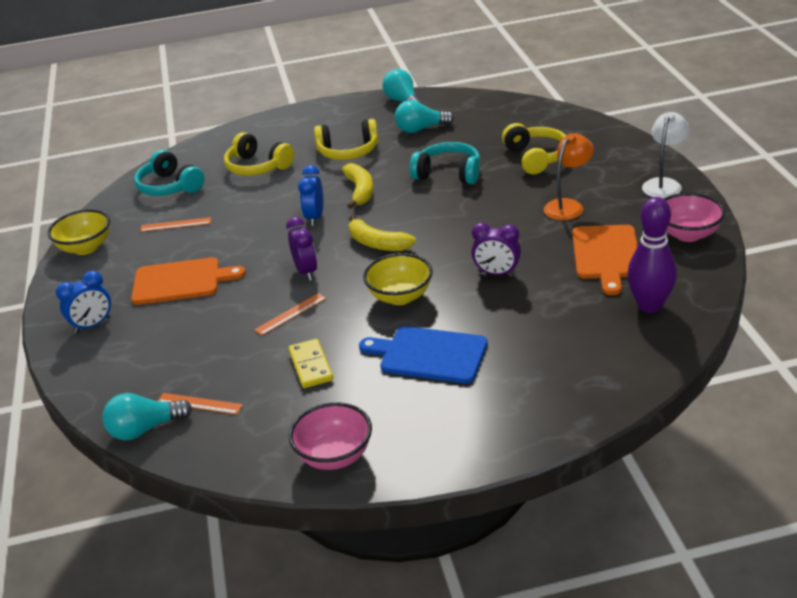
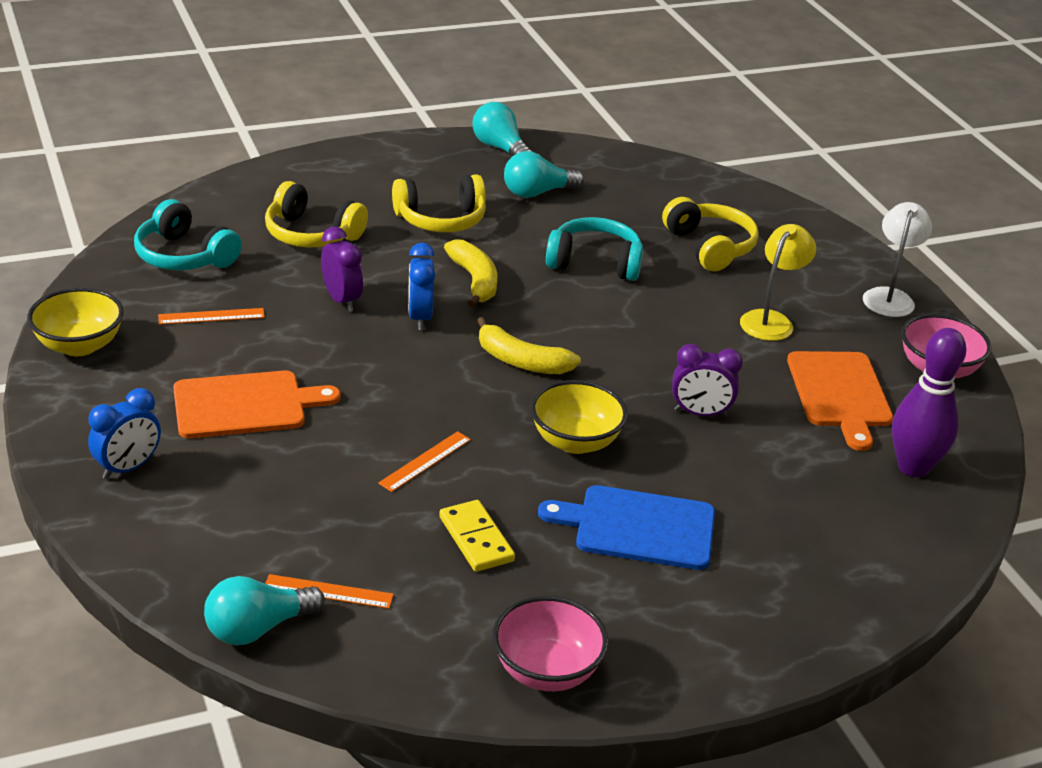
camera: 15 degrees left, 0 degrees up
purple clock [286,217,317,281] -> purple clock moved to [321,227,363,312]
orange lamp [544,133,594,220] -> yellow lamp [740,224,816,341]

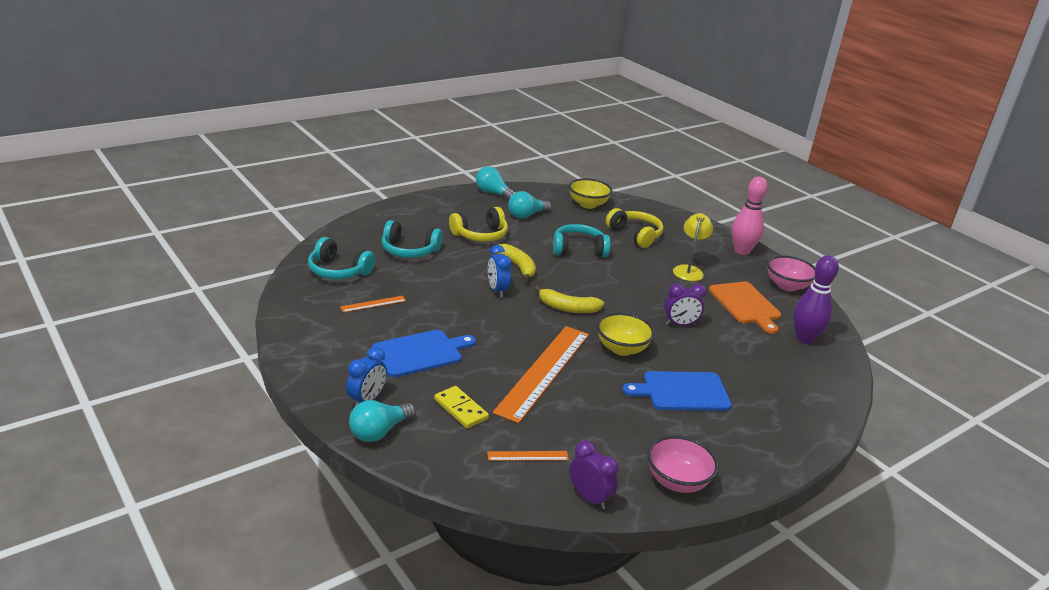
camera: 15 degrees left, 5 degrees down
yellow bowl [27,288,124,356] -> yellow bowl moved to [569,178,612,209]
orange cutting board [173,370,340,438] -> blue cutting board [372,330,476,378]
turquoise light bulb [204,576,325,645] -> turquoise light bulb moved to [349,400,416,442]
yellow headphones [265,181,368,248] -> turquoise headphones [382,220,443,258]
purple clock [321,227,363,312] -> purple clock moved to [570,440,618,509]
orange ruler [378,431,471,492] -> orange ruler [493,326,589,423], size x2.41
yellow domino [439,500,515,572] -> yellow domino moved to [434,386,489,428]
white lamp [863,202,932,317] -> pink bowling pin [731,177,768,255]

